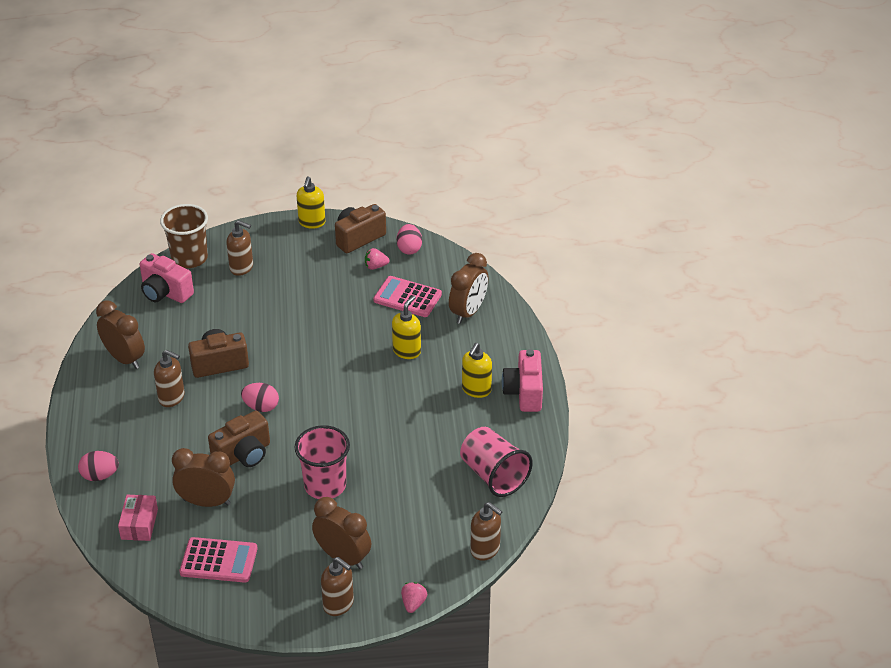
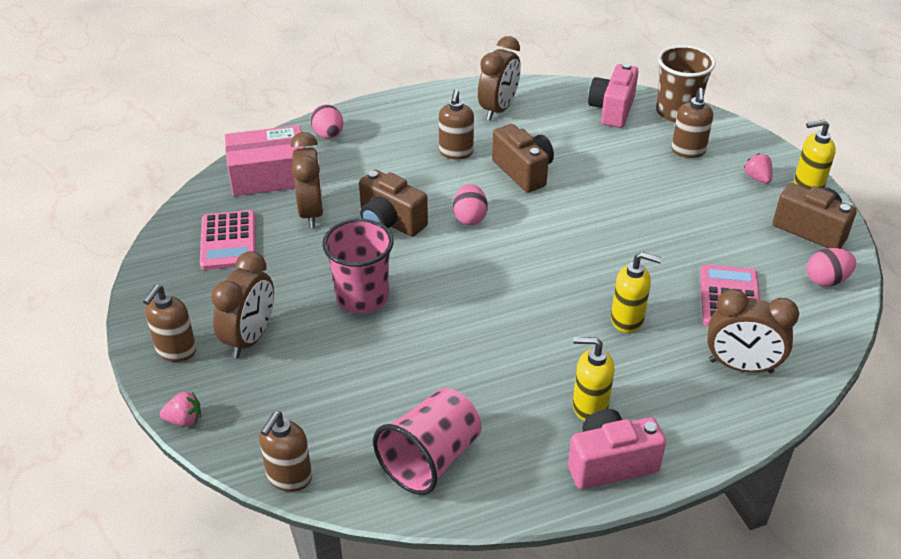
camera: 75 degrees right, 0 degrees up
pink box [118,495,158,541] -> pink box [225,125,304,196], size x1.68
pink strawberry [365,248,390,270] -> pink strawberry moved to [744,153,772,184]

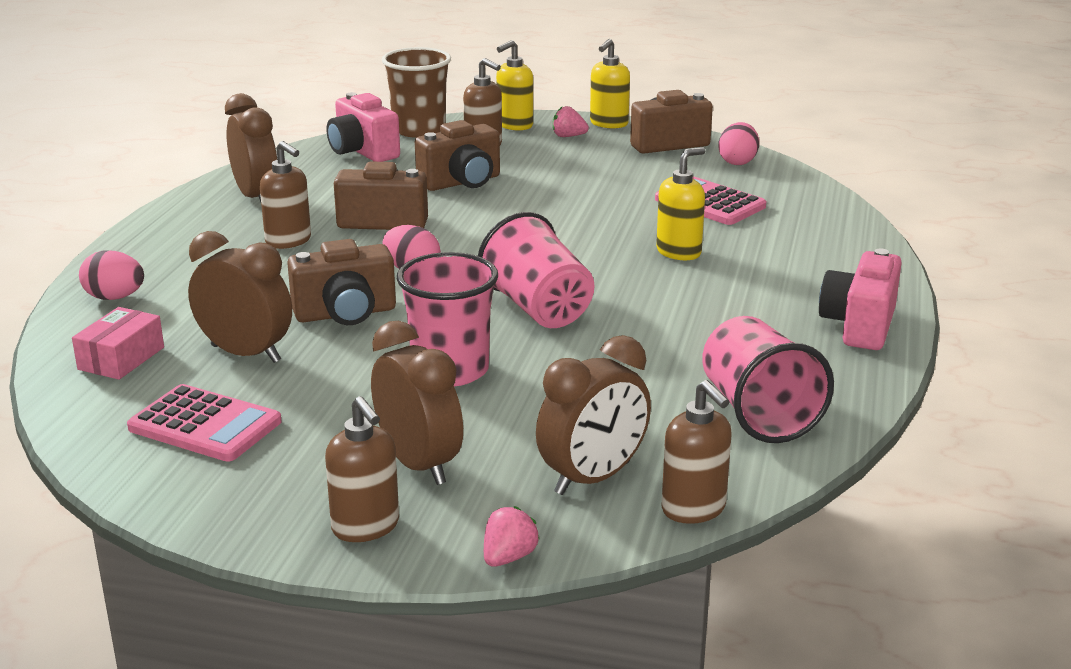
camera: 55 degrees left, 15 degrees down
pink box [225,125,304,196] -> pink box [72,307,164,380], size x0.59
yellow soap dispenser [573,337,614,421] -> yellow soap dispenser moved to [496,40,533,131]
brown clock [707,289,799,373] -> brown clock moved to [536,335,651,495]
none -> brown camera [415,120,500,191]
none -> pink cup [478,212,595,328]

